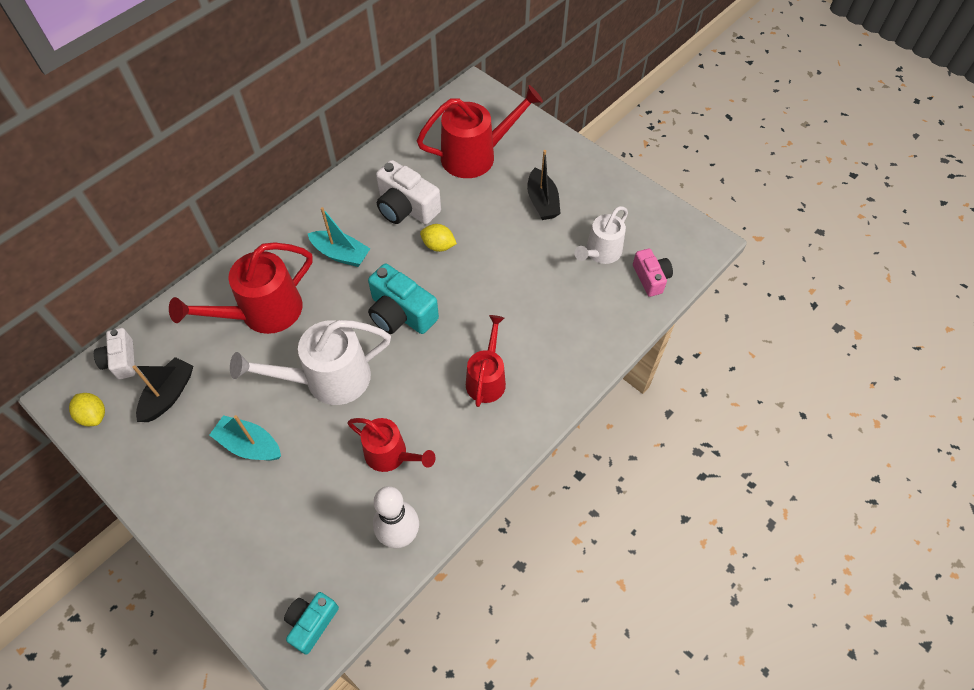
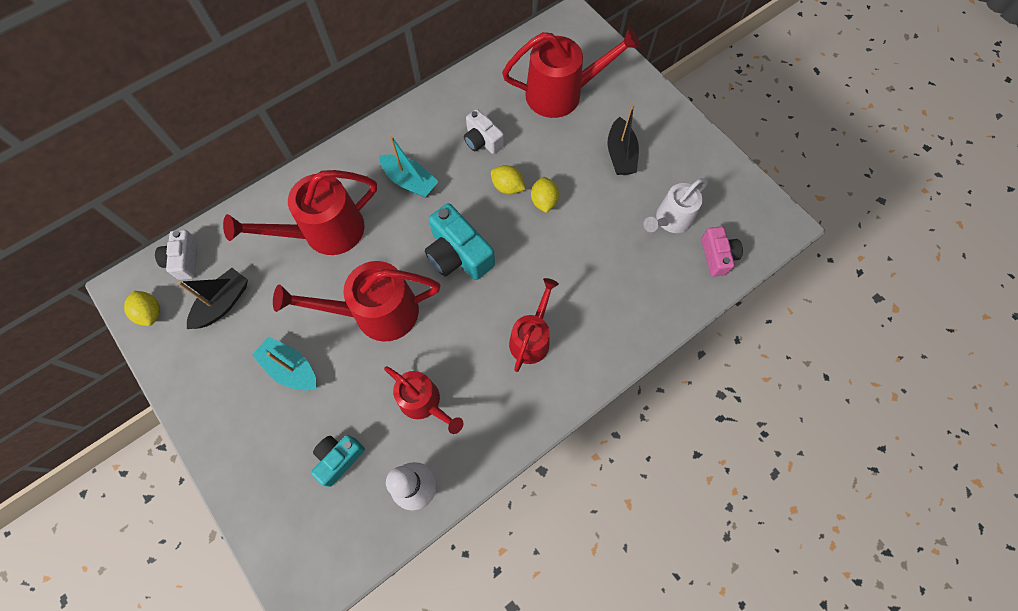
camera: 10 degrees right, 10 degrees up
white watering can [230,320,391,405] -> red watering can [273,261,440,342]
turquoise camera [284,592,339,655] -> turquoise camera moved to [311,435,365,487]
white camera [376,160,441,224] -> white camera [464,109,504,154], size x0.63
none -> yellow lemon [531,177,559,213]

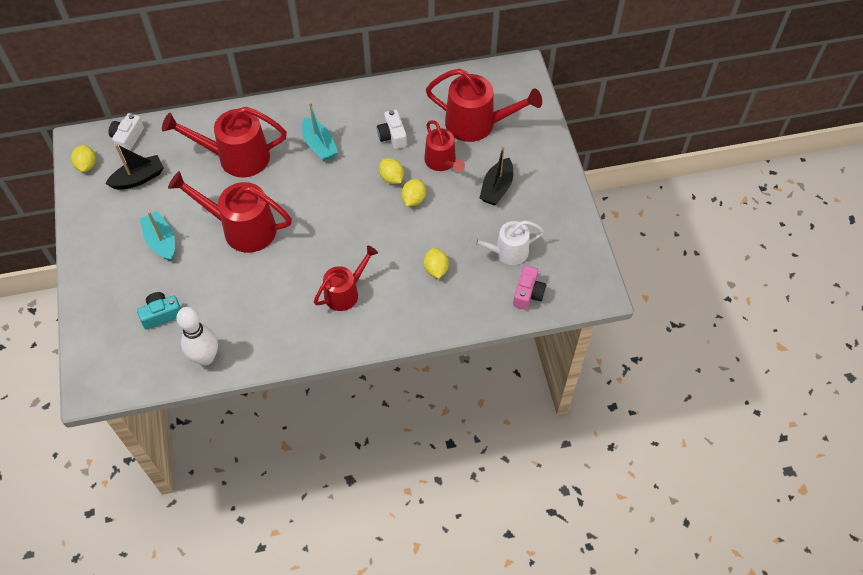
camera: 25 degrees right, 10 degrees down
red watering can [384,366,463,434] -> red watering can moved to [424,120,465,172]
turquoise camera [425,203,495,280] -> none
none -> yellow lemon [424,248,449,279]

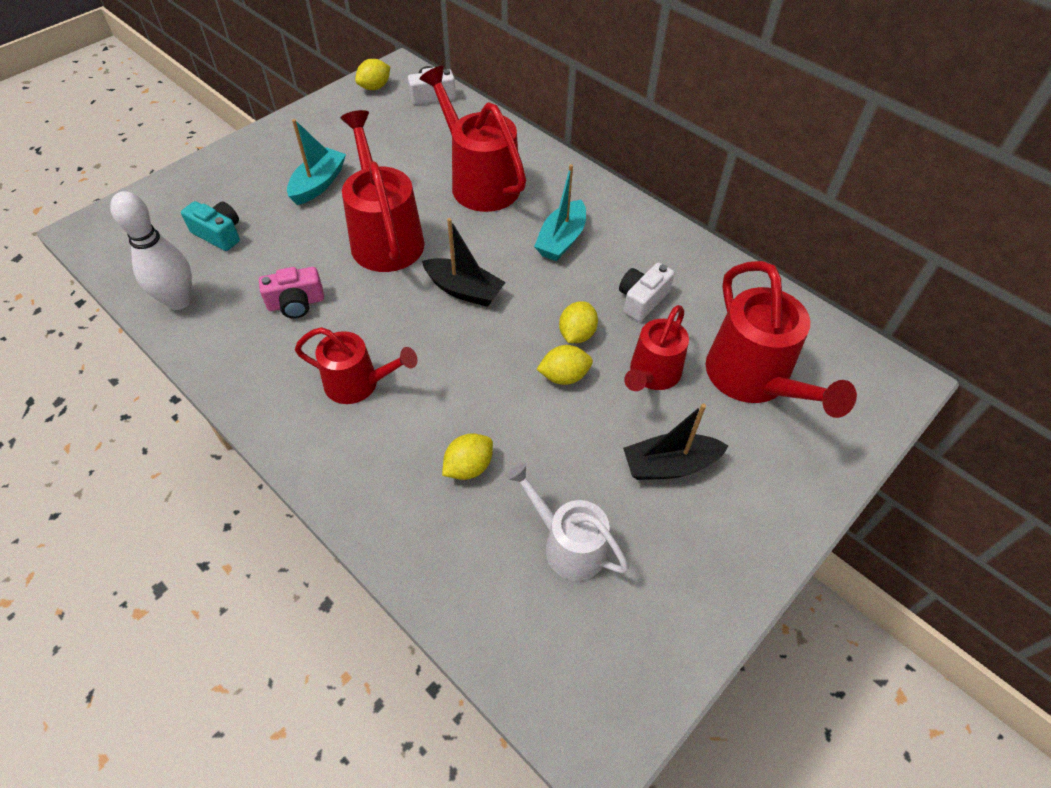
camera: 55 degrees right, 5 degrees down
black boat [106,144,164,190] -> black boat moved to [422,218,506,307]
pink camera [513,265,546,310] -> pink camera moved to [259,267,324,319]

